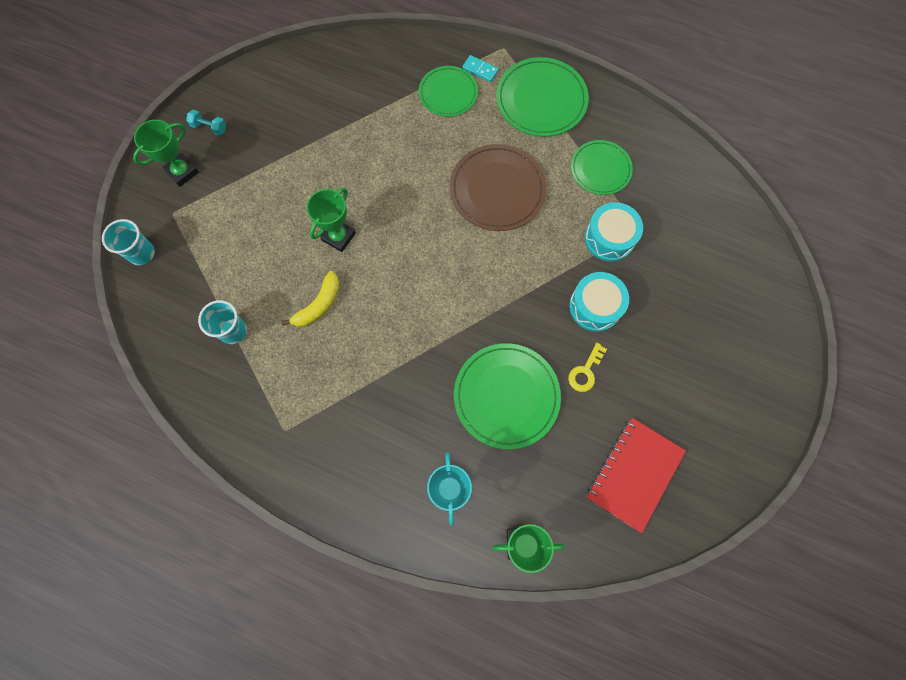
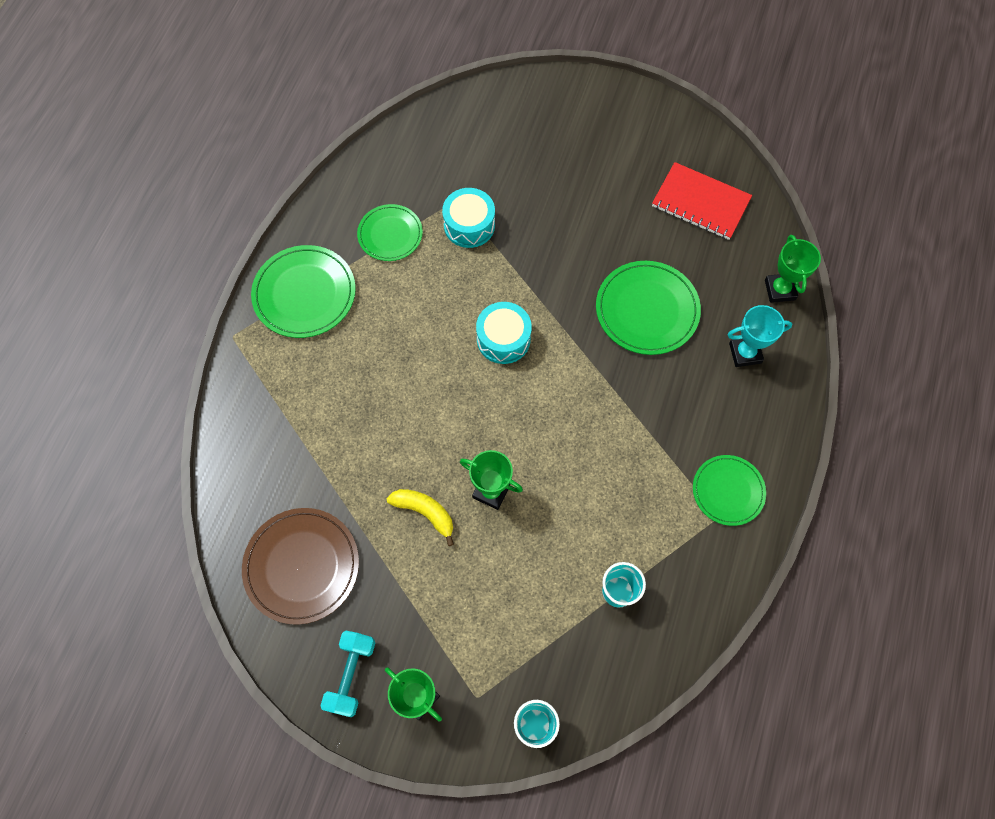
camera: 95 degrees left, 5 degrees down
turquoise dumbbell [186,110,226,135] -> turquoise dumbbell [320,630,375,717], size x1.71
yellow banana [281,271,339,327] -> yellow banana moved to [386,489,454,546]
green plate [419,66,478,117] -> green plate moved to [693,455,766,526]
brown plate [450,144,547,231] -> brown plate moved to [242,508,359,625]
turquoise domino [462,55,499,82] -> none
yellow key [568,343,607,392] -> none
turquoise drum [569,272,629,332] -> turquoise drum moved to [476,302,532,364]

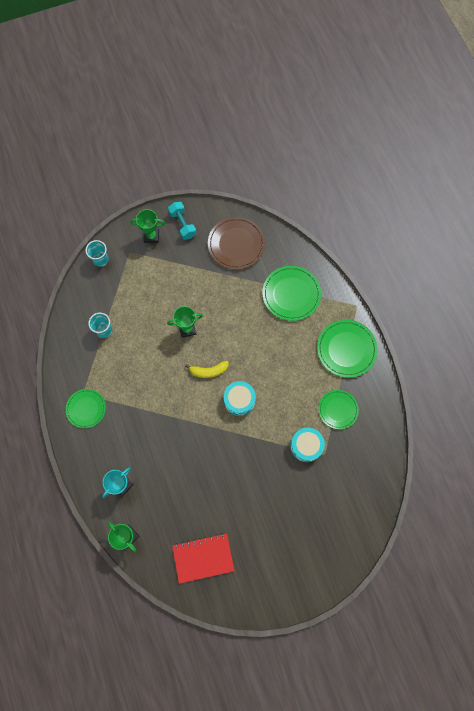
camera: 140 degrees right, 5 degrees up
yellow banana [386,489,454,546] -> yellow banana moved to [185,361,229,378]
green plate [596,261,701,355] -> green plate moved to [262,266,321,321]

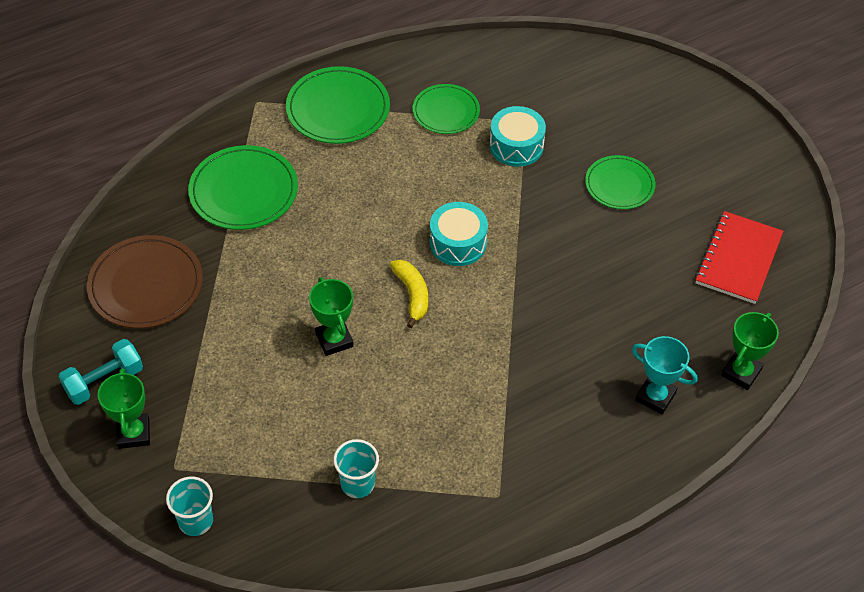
camera: 100 degrees left, 20 degrees down
green plate [66,389,106,428] -> green plate moved to [585,155,655,209]
red notebook [172,533,235,584] -> red notebook turned 45 degrees clockwise [695,211,783,304]

